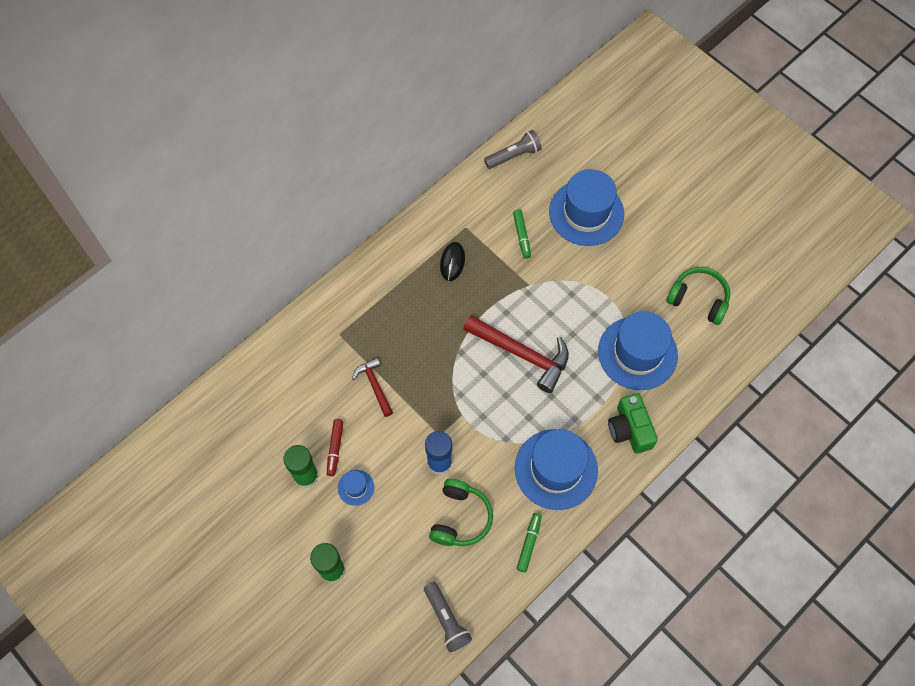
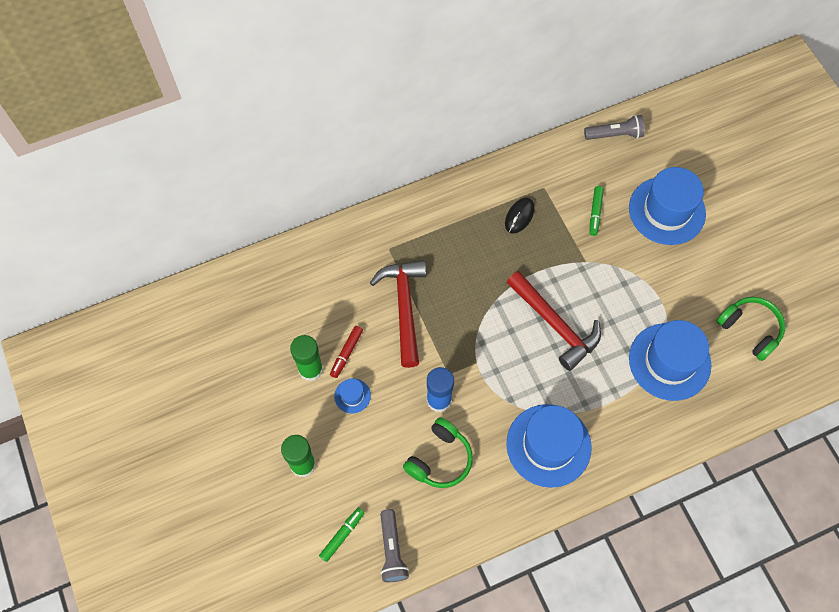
camera: 20 degrees right, 0 degrees up
red hammer [352,357,393,417] -> red hammer [370,260,426,368], size x1.82
green marker [517,513,542,572] -> green marker moved to [319,508,365,562]
green camera [608,393,658,454] -> none

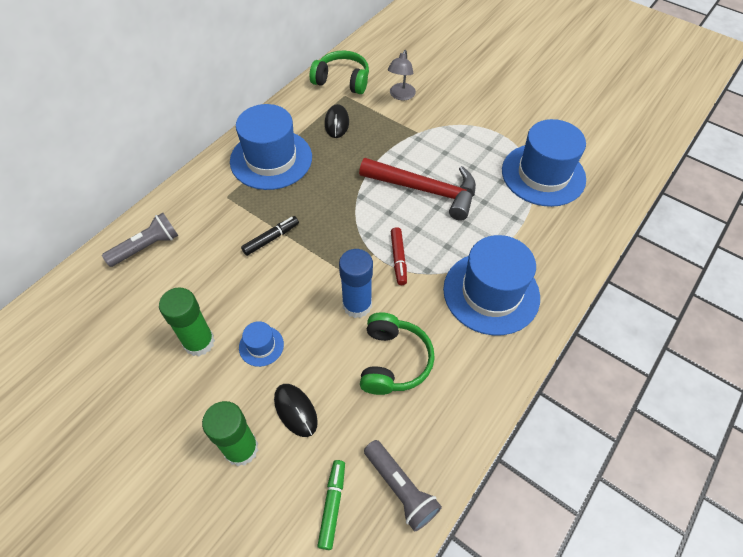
camera: 30 degrees left, 10 degrees down
red marker [330,326,363,378] -> red marker moved to [391,227,407,285]
red hammer [370,260,426,368] -> black marker [241,216,299,256]
grey flashlight [584,115,645,140] -> grey flashlight moved to [102,213,178,267]
green marker [589,186,604,236] -> grey lamp [388,50,416,100]
blue hat [629,167,706,245] -> blue hat moved to [230,104,312,190]
green headphones [717,297,785,361] -> green headphones moved to [310,51,369,94]
none -> black mouse [274,384,318,437]

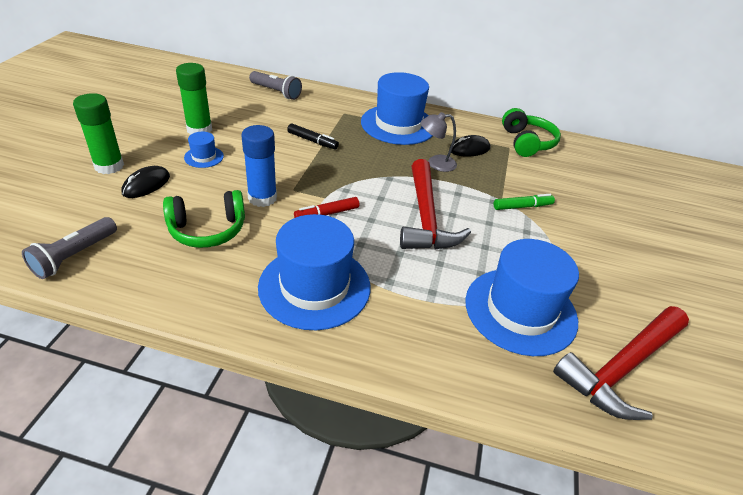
camera: 65 degrees right, 15 degrees down
green marker [318,460,345,550] -> green marker moved to [494,194,555,210]
grey lamp [388,50,416,100] -> grey lamp moved to [421,112,457,172]
none -> red hammer [553,306,689,420]

